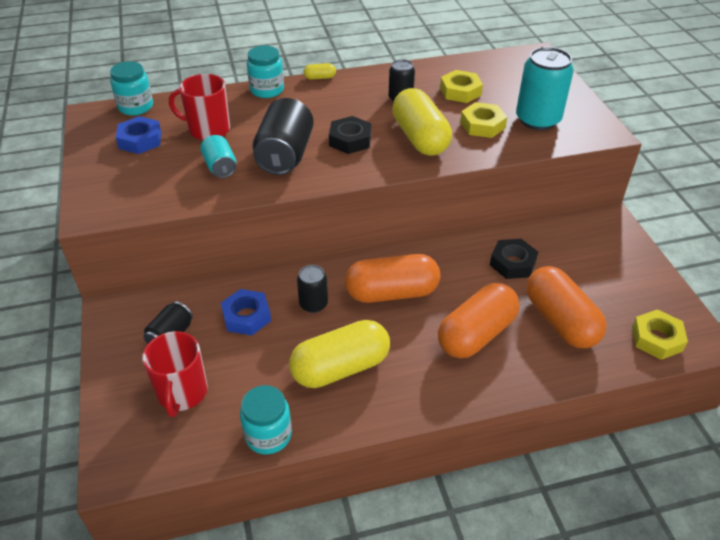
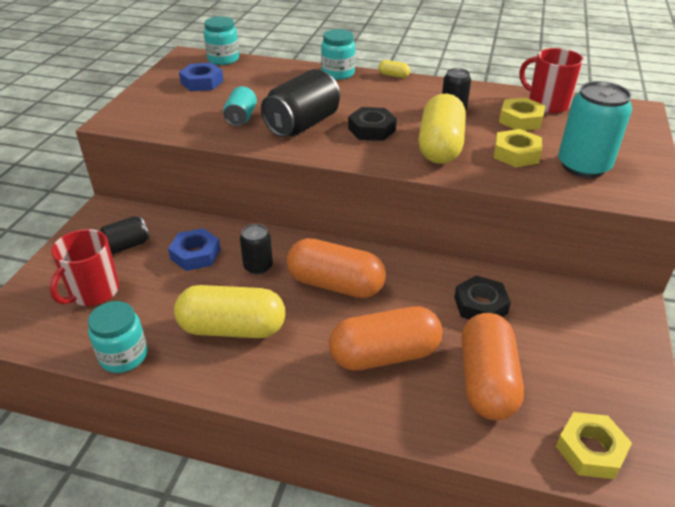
camera: 30 degrees right, 5 degrees down
red mug [169,74,230,140] -> red mug moved to [519,48,584,113]

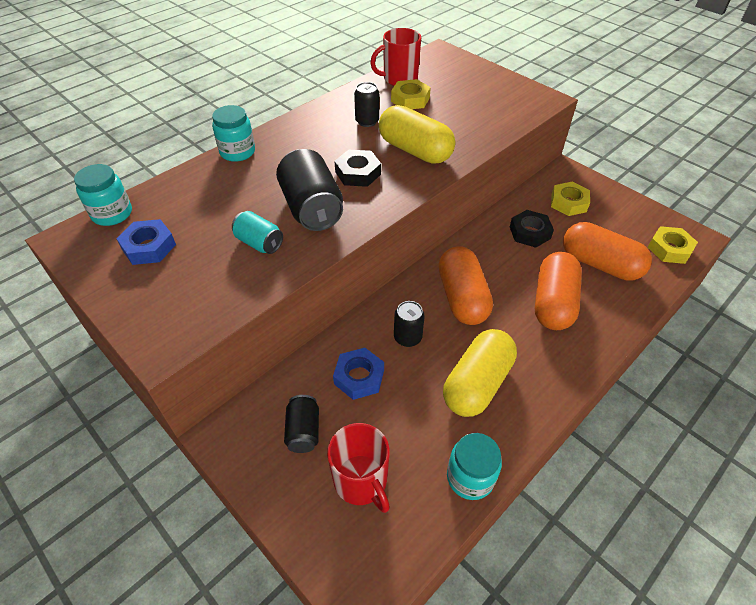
camera: 60 degrees left, 10 degrees up
orange capsule [287,238,386,298] -> orange capsule turned 60 degrees counterclockwise [439,247,493,325]
yellow capsule [378,60,410,78] -> none
yellow nut [494,129,542,167] -> yellow nut moved to [551,182,590,216]
turquoise can [558,81,632,178] -> none

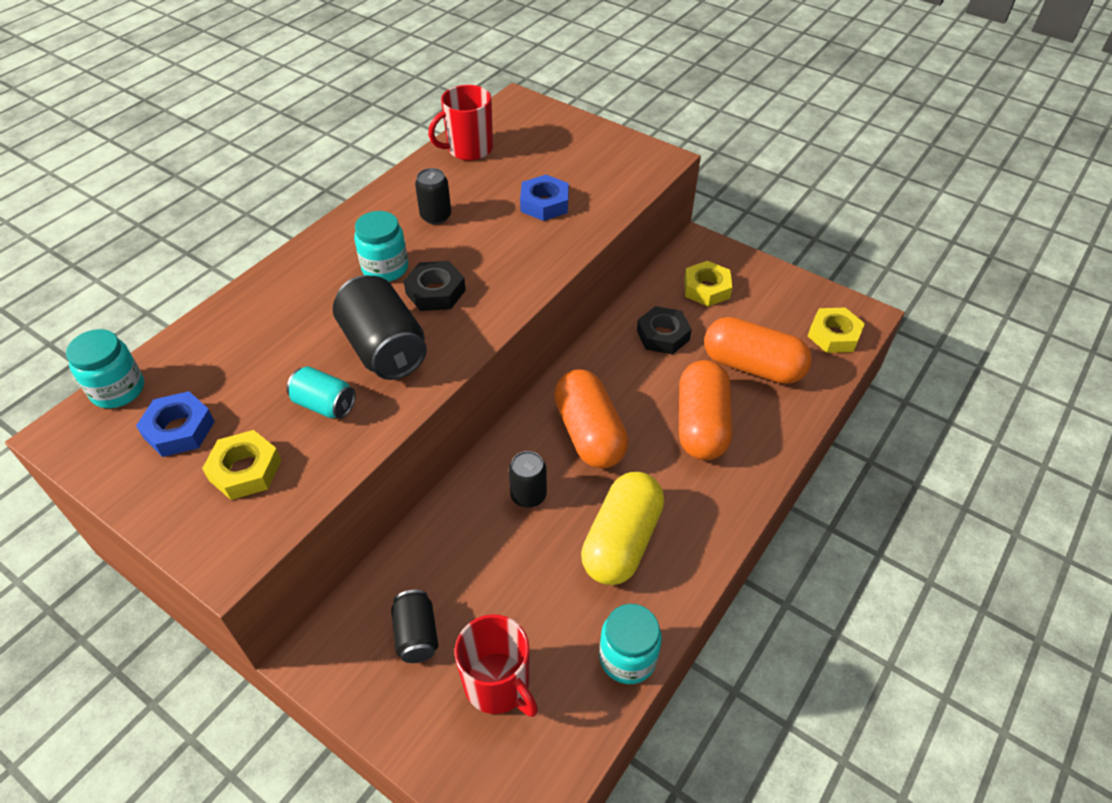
camera: 10 degrees left, 0 degrees up
turquoise jar [212,105,255,162] -> turquoise jar moved to [354,211,408,282]
blue nut [333,348,384,400] -> blue nut moved to [520,175,569,221]
yellow capsule [379,105,455,164] -> none
yellow nut [391,79,431,109] -> yellow nut moved to [202,430,281,500]

